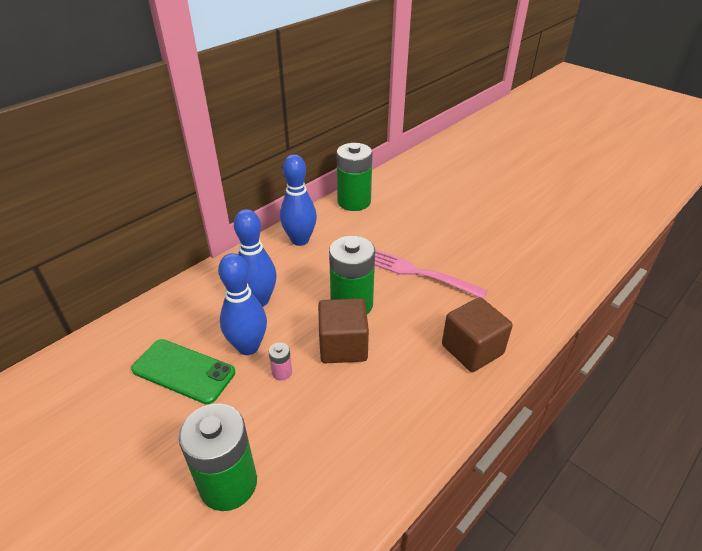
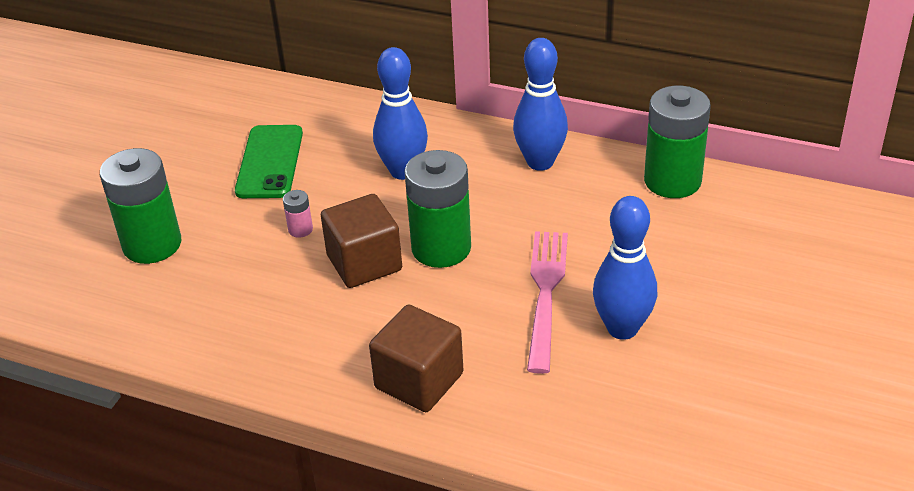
camera: 70 degrees right, 0 degrees up
blue bowling pin [218,253,267,355] -> blue bowling pin moved to [593,196,657,340]

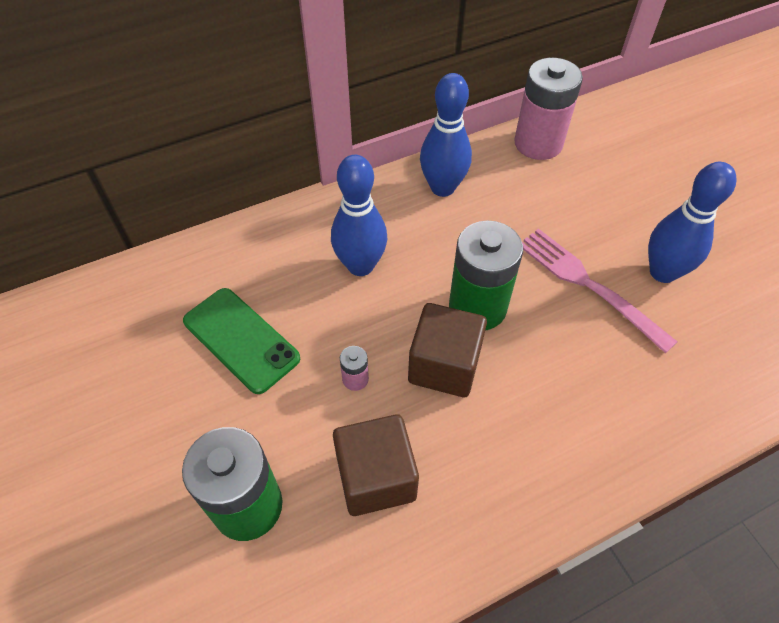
camera: 50 degrees left, 15 degrees up
brown cube [369,305,464,412] -> brown cube moved to [333,414,419,516]
green battery [644,86,711,198] -> pink battery [514,58,583,160]

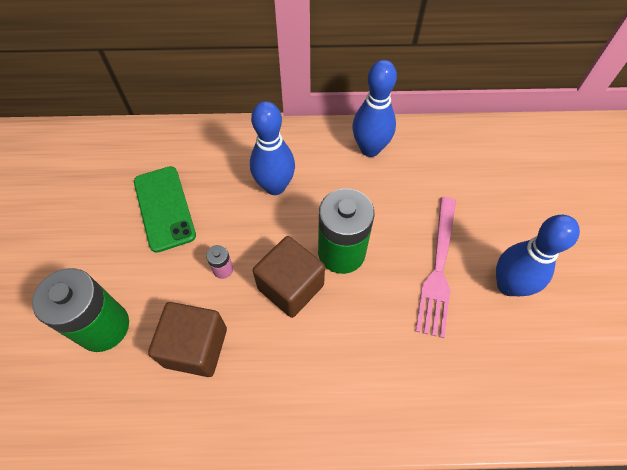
camera: 25 degrees right, 5 degrees up
pink battery [514,58,583,160] -> none
pink fork [522,229,678,353] -> pink fork turned 150 degrees counterclockwise [415,197,456,338]

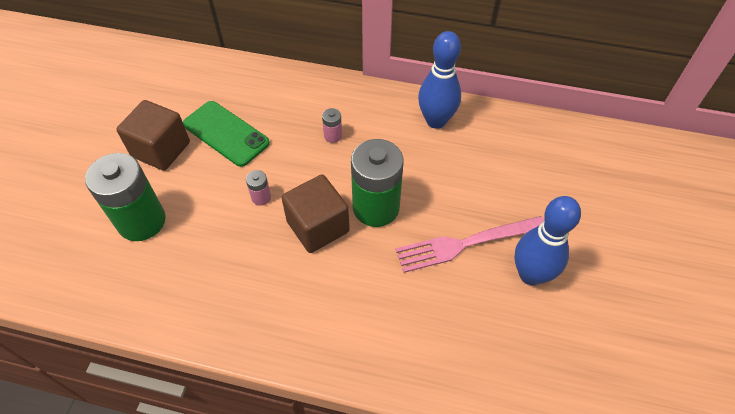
camera: 15 degrees right, 5 degrees down
green phone [134,166,196,253] -> green phone turned 45 degrees counterclockwise [183,101,270,167]
brown cube [148,302,227,377] -> brown cube moved to [116,100,190,171]
blue bowling pin [250,101,295,195] -> pink battery [322,108,342,143]
pink fork [415,197,456,338] -> pink fork turned 45 degrees clockwise [395,216,544,273]

